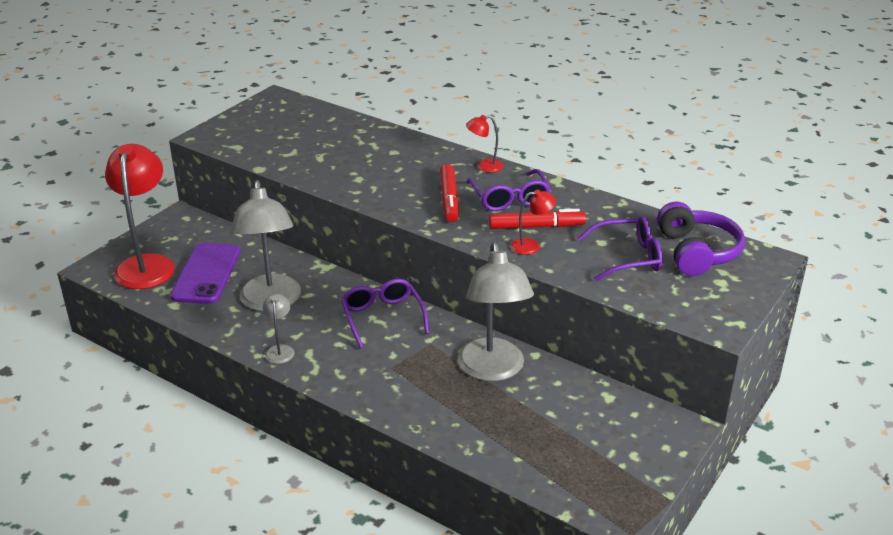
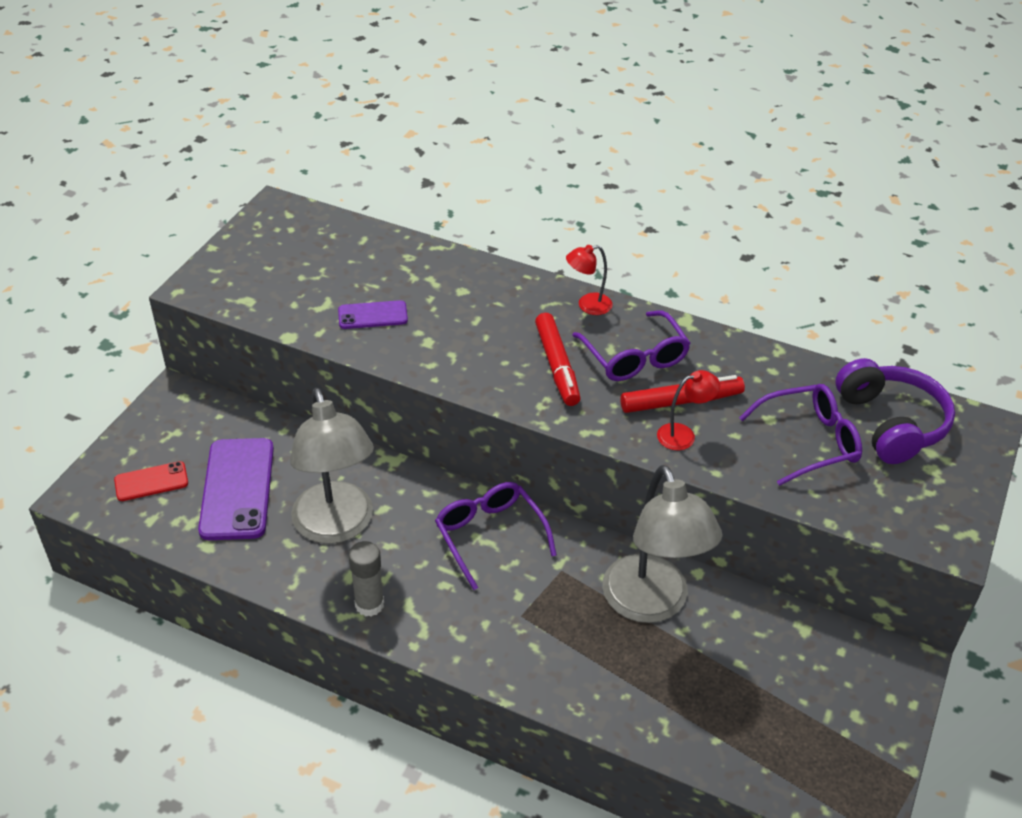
camera: 10 degrees left, 10 degrees up
red lamp [105,144,175,289] -> red phone [114,461,188,501]
grey lamp [263,294,295,364] -> grey glue stick [349,541,384,617]
none -> purple phone [338,300,408,329]

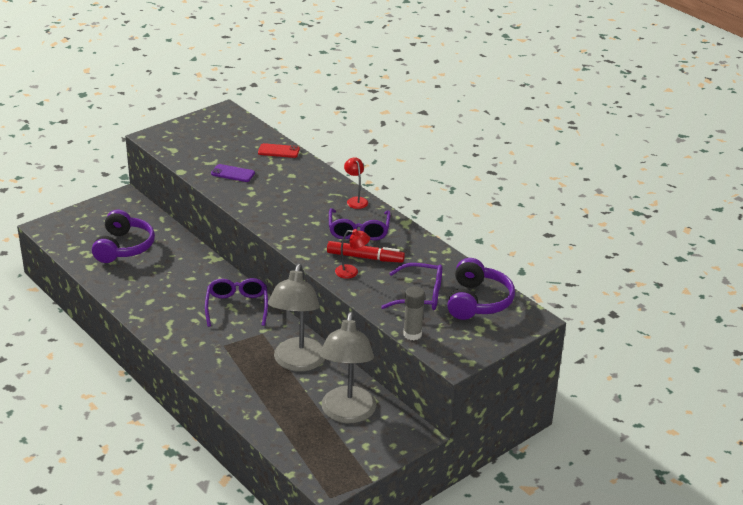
camera: 25 degrees right, 10 degrees down
red phone [114,461,188,501] -> red phone moved to [258,143,300,158]
purple phone [198,438,274,540] -> purple headphones [92,210,155,263]
grey lamp [290,388,374,544] -> grey lamp moved to [320,312,376,423]
grey glue stick [349,541,384,617] -> grey glue stick moved to [403,286,425,340]
red marker [535,313,581,406] -> none
red lamp [566,245,613,315] -> red lamp turned 60 degrees clockwise [344,157,368,209]

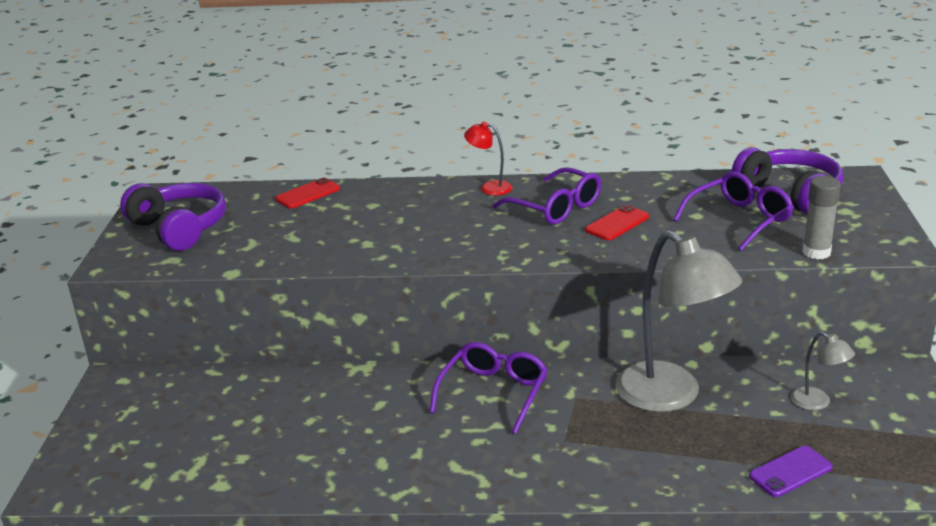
camera: 45 degrees left, 5 degrees down
purple headphones [92,210,155,263] -> purple headphones moved to [120,183,226,251]
purple glasses [205,278,268,327] -> purple glasses turned 75 degrees clockwise [429,342,548,434]
purple phone [211,164,255,182] -> purple phone moved to [749,446,833,497]
grey lamp [320,312,376,423] -> grey lamp [791,332,855,410], size x0.44
red marker [327,241,405,263] -> red phone [585,205,649,240]
red lamp [335,229,370,279] -> none

